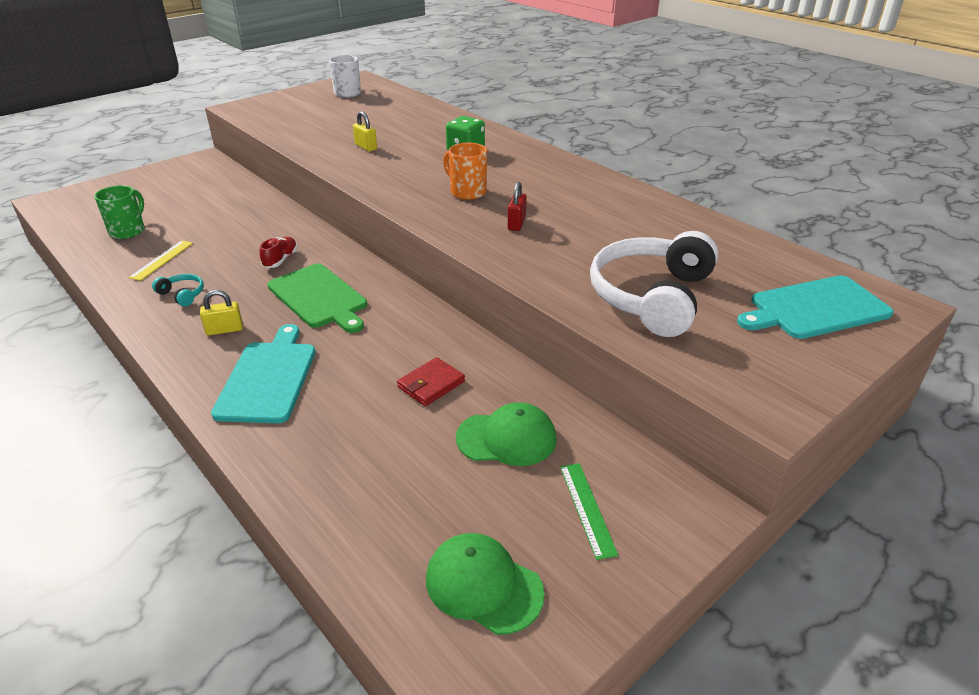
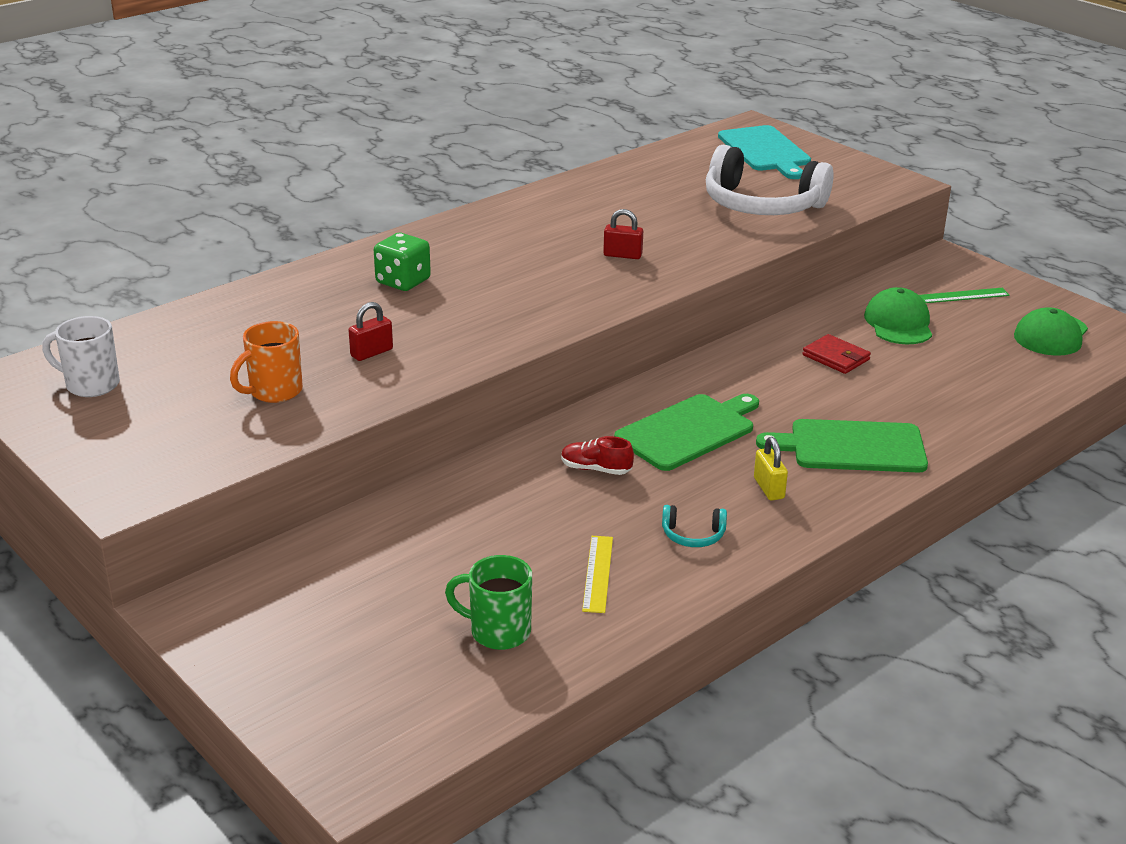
camera: 90 degrees left, 5 degrees down
yellow ruler [129,241,193,281] -> yellow ruler turned 75 degrees clockwise [582,536,613,613]
turquoise headphones [152,274,204,307] -> turquoise headphones turned 120 degrees counterclockwise [662,505,727,547]
turquoise cutting board [211,324,316,423] -> green cutting board [756,419,928,472]
yellow padlock [353,111,377,152] -> red padlock [348,302,393,361]
orange mug [443,143,487,200] -> orange mug moved to [230,321,303,403]

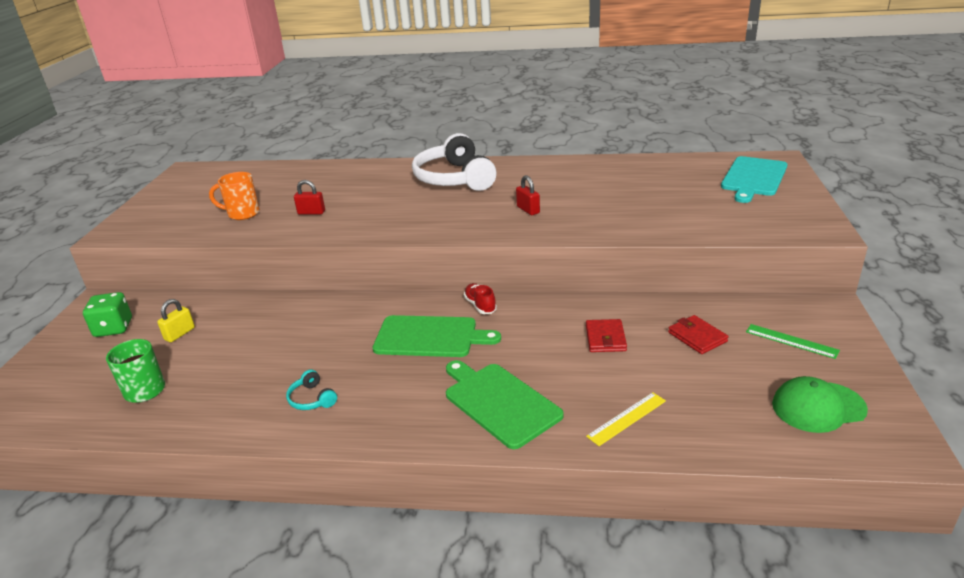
camera: 50 degrees right, 0 degrees up
white mug [42,316,120,397] -> none
green dice [374,233,431,291] -> green dice moved to [83,292,132,337]
red shoe [561,436,634,475] -> red shoe moved to [464,283,497,314]
yellow ruler [582,536,613,613] -> yellow ruler moved to [586,392,666,446]
white headphones [706,145,834,215] -> white headphones moved to [412,133,497,191]
yellow padlock [754,437,788,501] -> yellow padlock moved to [157,299,195,342]
green cap [864,287,932,345] -> red wallet [668,315,728,354]

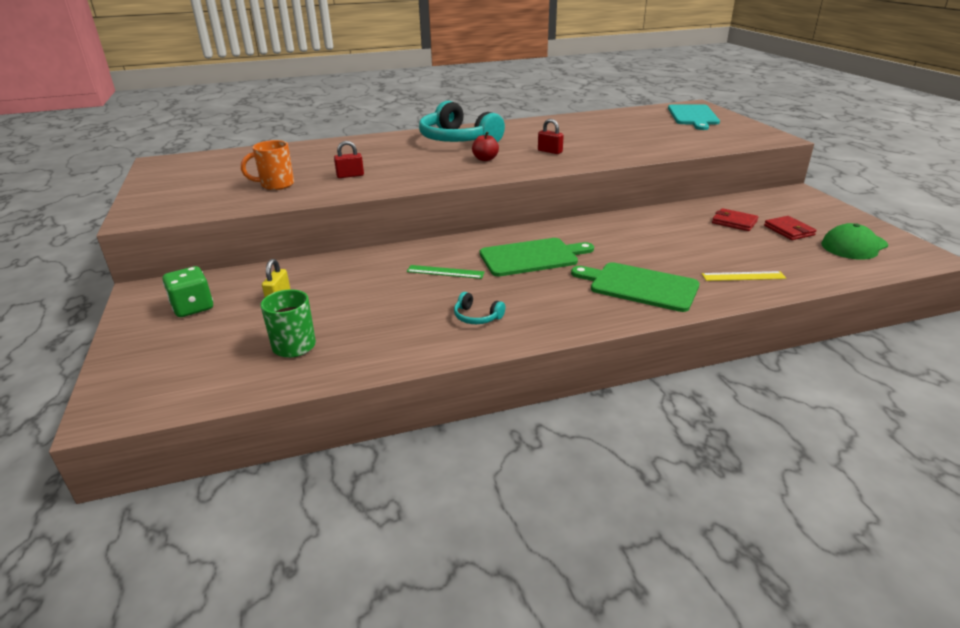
camera: 25 degrees left, 0 degrees up
white headphones [412,133,497,191] -> turquoise headphones [419,101,505,142]
red shoe [464,283,497,314] -> none
red wallet [586,319,627,352] -> red wallet moved to [764,216,817,240]
yellow ruler [586,392,666,446] -> yellow ruler turned 60 degrees clockwise [702,271,786,281]
green ruler [746,324,840,359] -> green ruler moved to [407,265,485,279]
none -> red apple [472,132,499,161]

